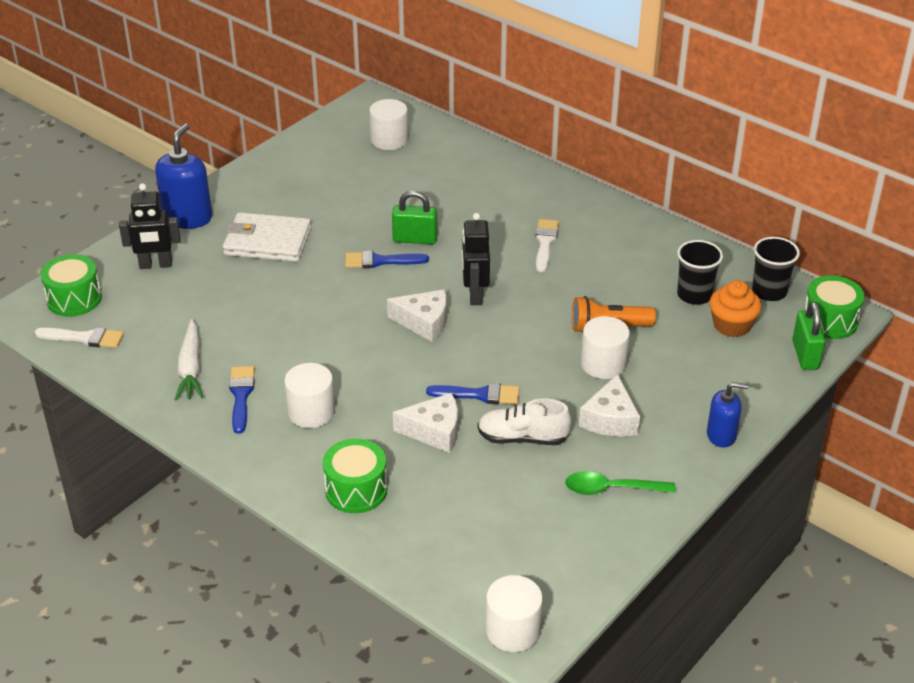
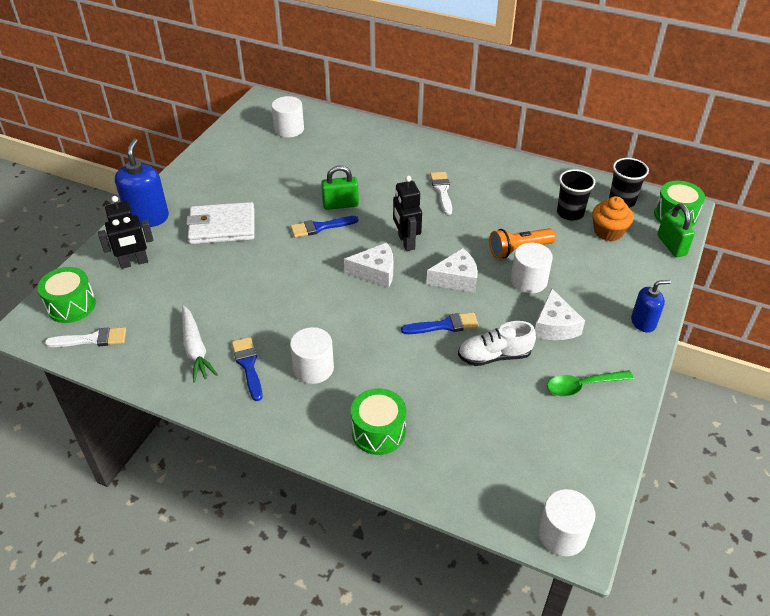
camera: 15 degrees left, 5 degrees up
white cheese [393,393,458,453] -> white cheese moved to [426,248,478,293]

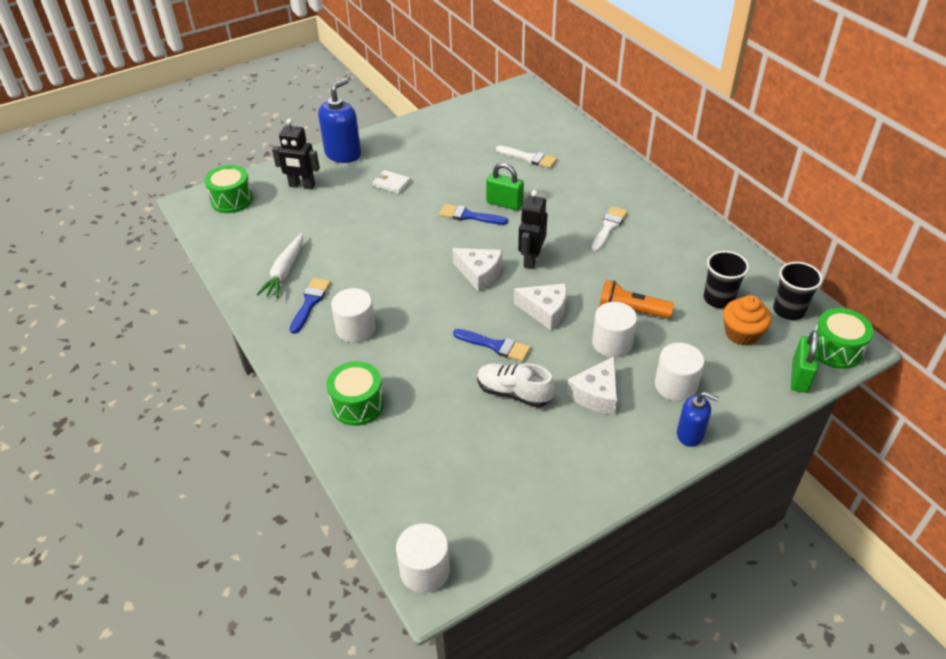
camera: 35 degrees right, 0 degrees up
white brush [45,327,126,347] -> white brush moved to [496,145,557,168]
white wallet [186,202,254,244] -> white wallet [372,170,411,194], size x0.51
white cylinder [272,96,304,138] -> white cylinder moved to [655,343,704,401]
green spoon [547,370,634,396] -> none

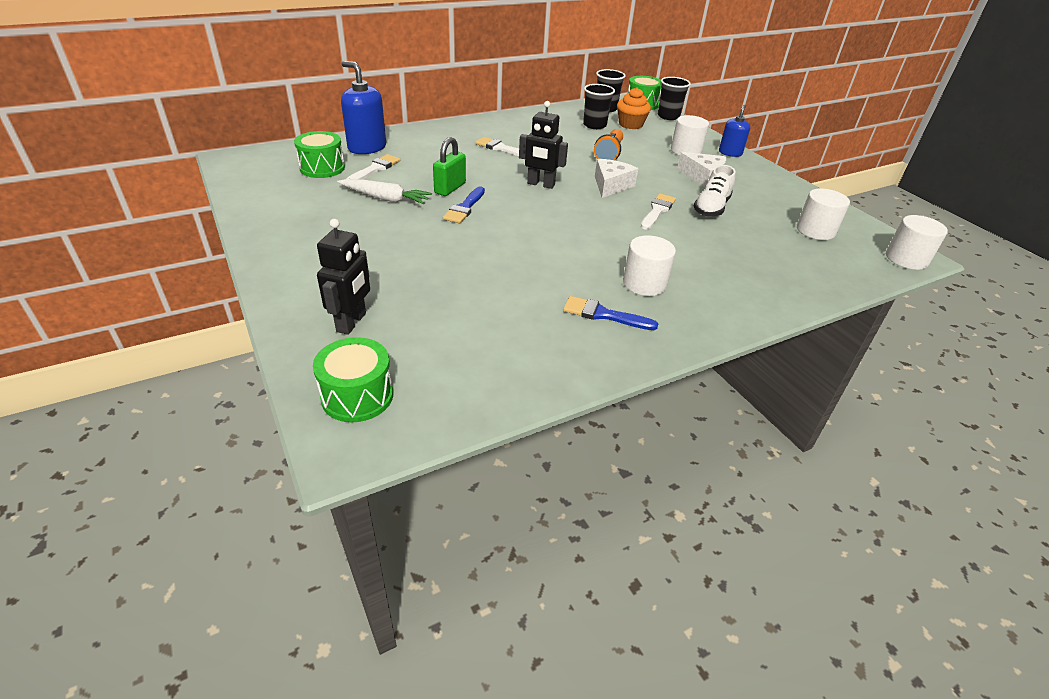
camera: 90 degrees left, 5 degrees down
white carrot [256,233,303,298] -> white carrot moved to [337,179,432,204]
blue soap dispenser [318,78,361,163] -> blue soap dispenser moved to [341,61,386,154]
green drum [326,361,384,426] -> green drum moved to [294,131,345,178]
white wallet [372,170,411,194] -> none
white cheese [452,248,502,292] -> none
blue brush [453,329,531,362] -> white brush [641,193,676,230]
white cylinder [592,302,637,358] -> white cylinder moved to [797,189,850,240]
green padlock [791,331,819,393] -> black cup [658,77,691,120]

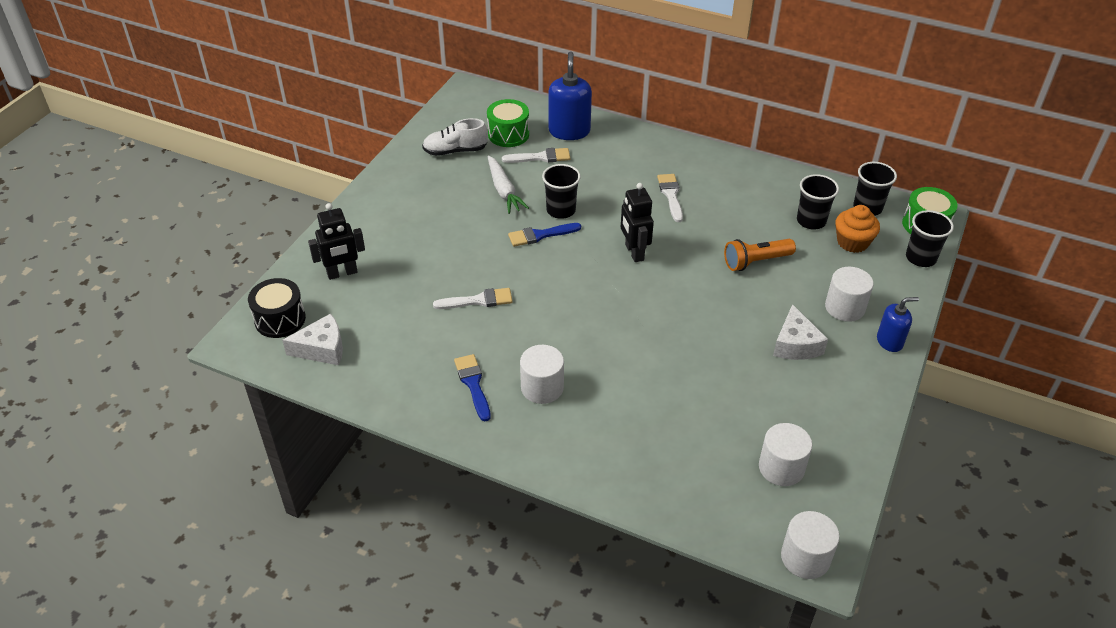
camera: 55 degrees right, 5 degrees up
green drum [313,337,393,422] -> black drum [248,278,306,338]
green padlock [433,137,466,196] -> black cup [542,164,581,219]
white cheese [595,159,638,198] -> white cheese moved to [282,313,343,365]
white brush [641,193,676,230] -> white brush moved to [433,288,513,309]
white shoe [694,165,736,217] -> white shoe moved to [422,118,488,156]

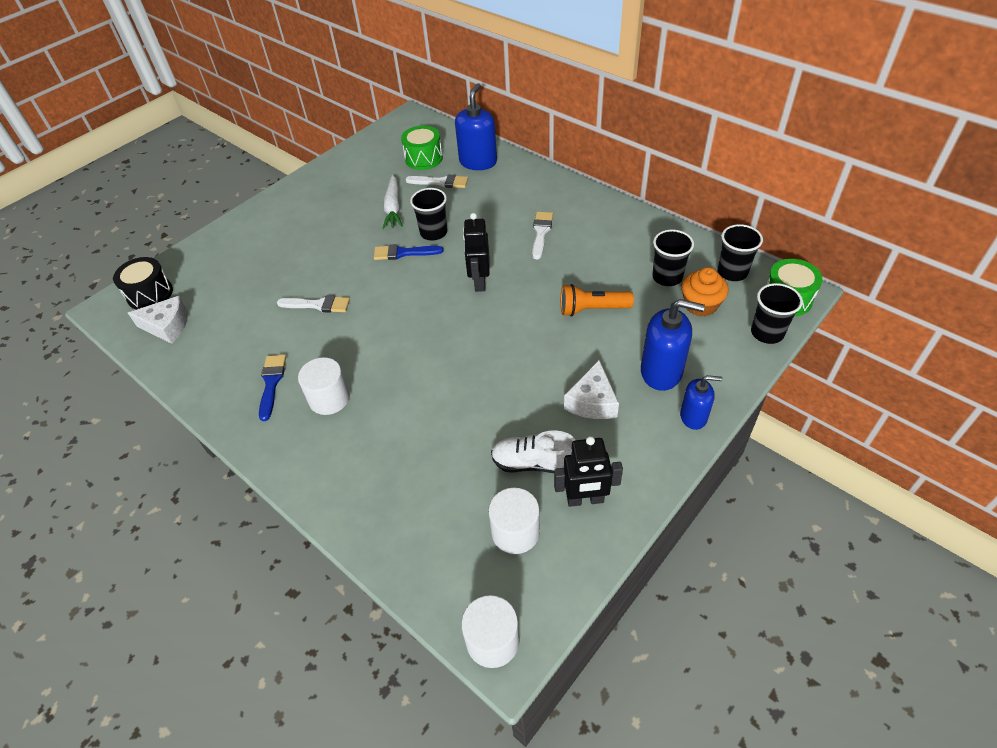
camera: 20 degrees right, 5 degrees up
black robot [308,203,365,280] -> black robot moved to [554,436,623,507]
white shoe [422,118,488,156] -> white shoe moved to [491,430,575,473]
white cylinder [825,267,874,322] -> blue soap dispenser [641,299,705,391]

